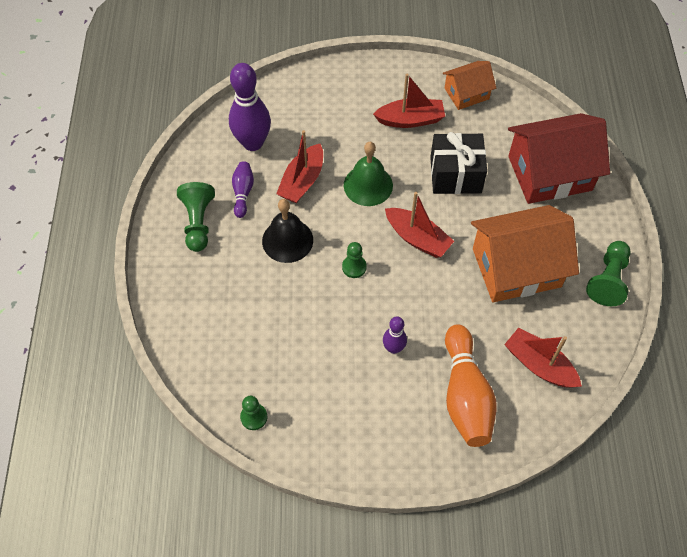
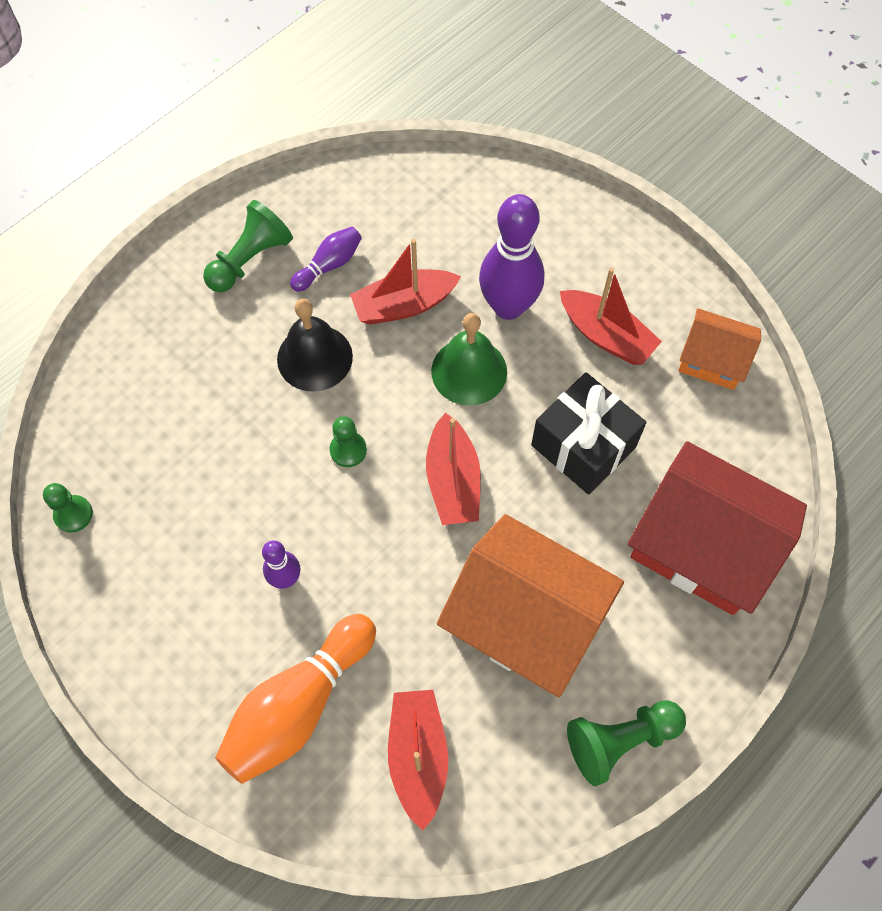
camera: 45 degrees right, 5 degrees up
purple bowling pin [229,63,271,151] -> purple bowling pin moved to [479,194,544,320]

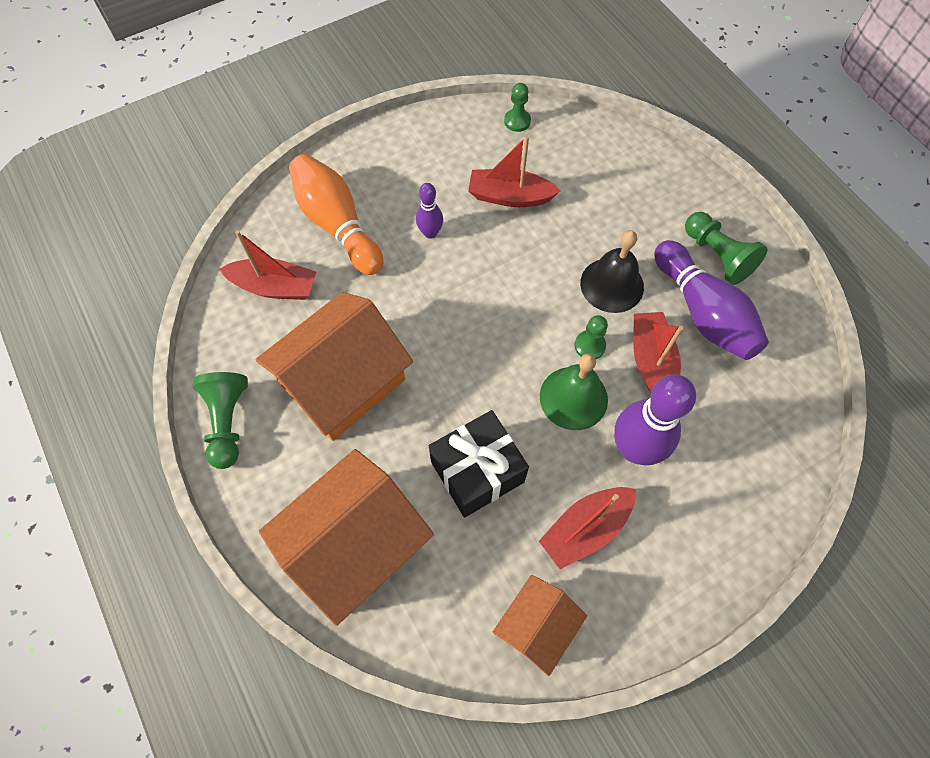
camera: 105 degrees right, 0 degrees up
purple bowling pin [290,227,362,292] -> purple bowling pin [654,240,769,360], size x1.93
green pawn [329,416,367,467] -> green pawn moved to [574,315,608,359]
red boat [426,413,481,525] -> red boat moved to [468,136,561,207]
red house [628,441,807,615] -> orange house [259,449,434,626]

